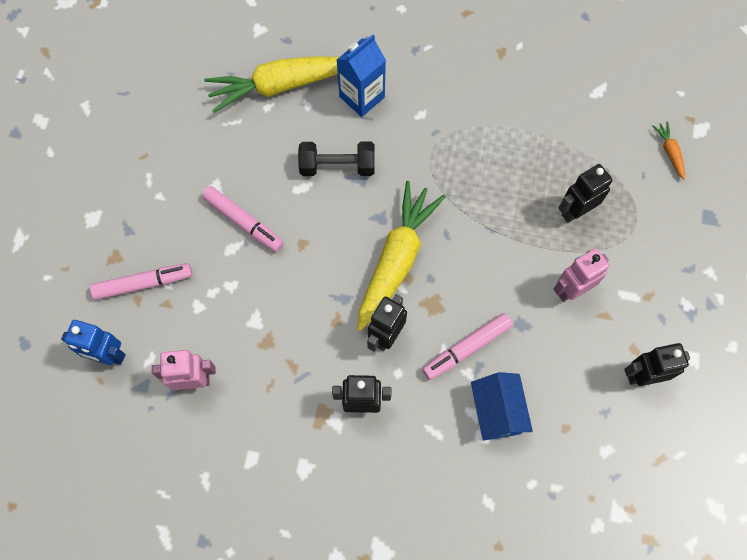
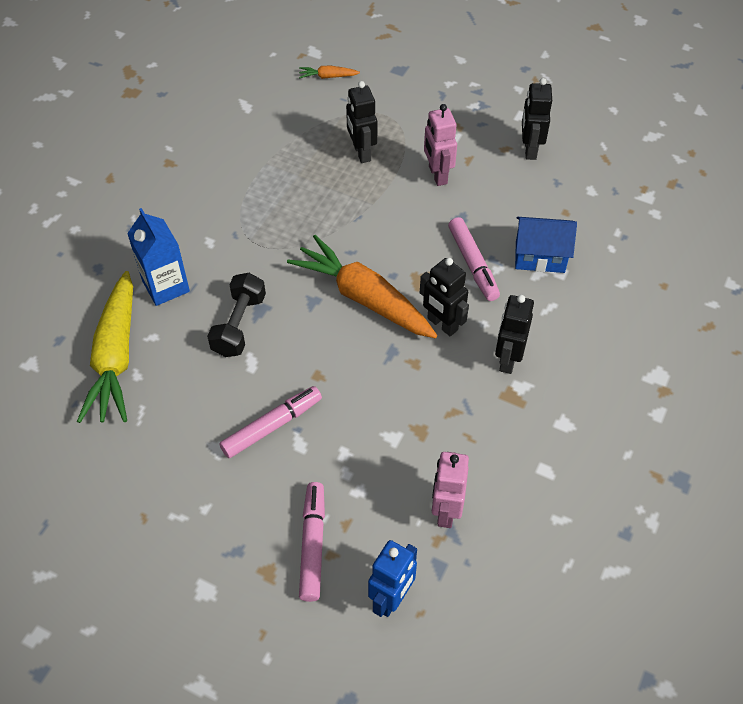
camera: 75 degrees left, 15 degrees down
yellow carrot [357,181,446,331] -> orange carrot [287,235,437,338]

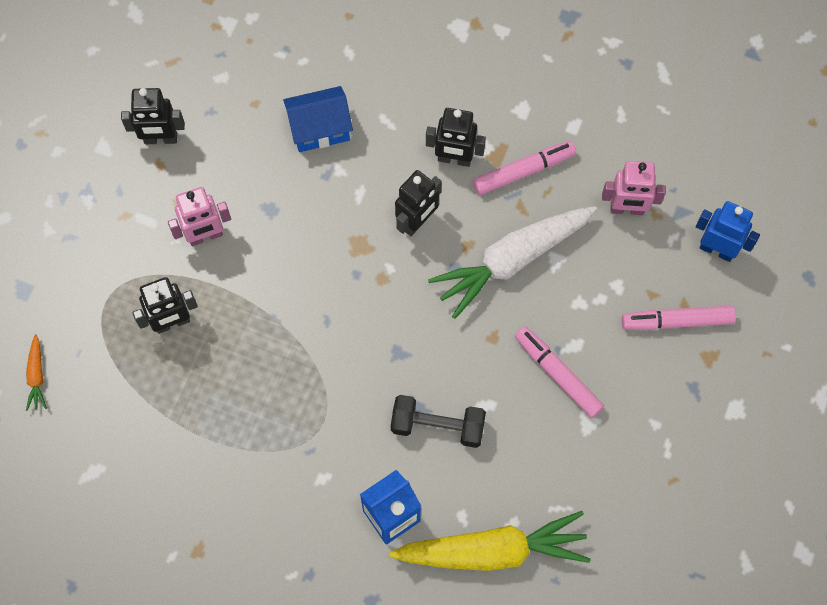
camera: 95 degrees left, 15 degrees up
orange carrot [287,235,437,338] -> none
pink marker [448,217,500,301] -> pink marker moved to [473,141,576,195]
blue house [515,217,577,273] -> blue house turned 75 degrees clockwise [283,86,353,152]
none -> white carrot [428,206,597,319]

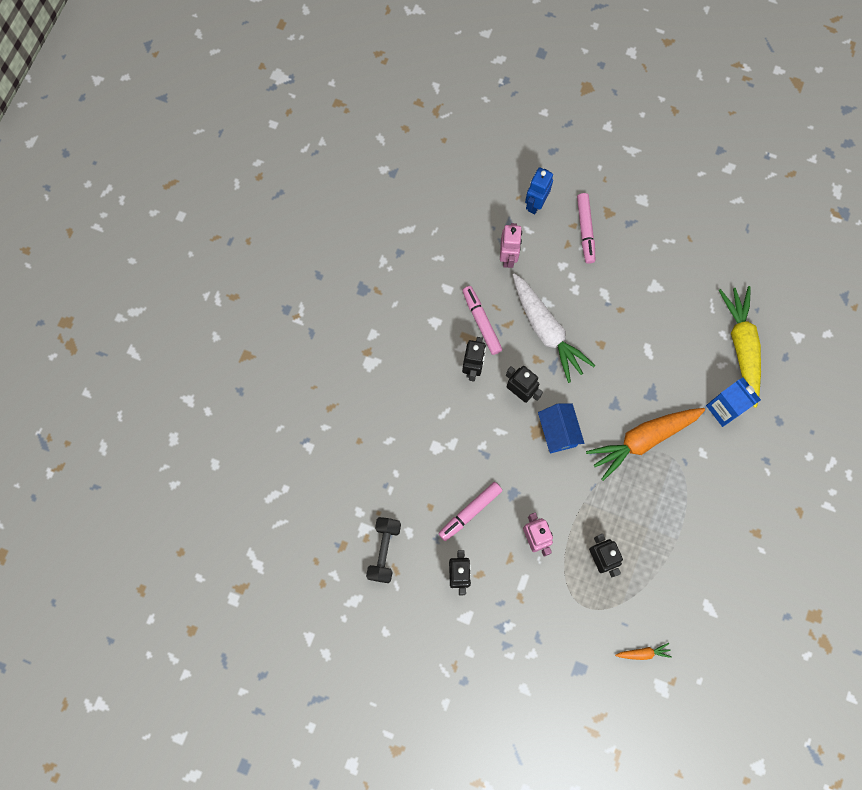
camera: 90 degrees left, 5 degrees up
blue house [283,86,353,152] -> blue house moved to [538,403,584,453]
black dumbbell [391,395,486,448] -> black dumbbell moved to [366,517,401,583]
pink marker [515,326,604,418] -> pink marker moved to [438,482,502,541]
none -> orange carrot [586,408,705,481]

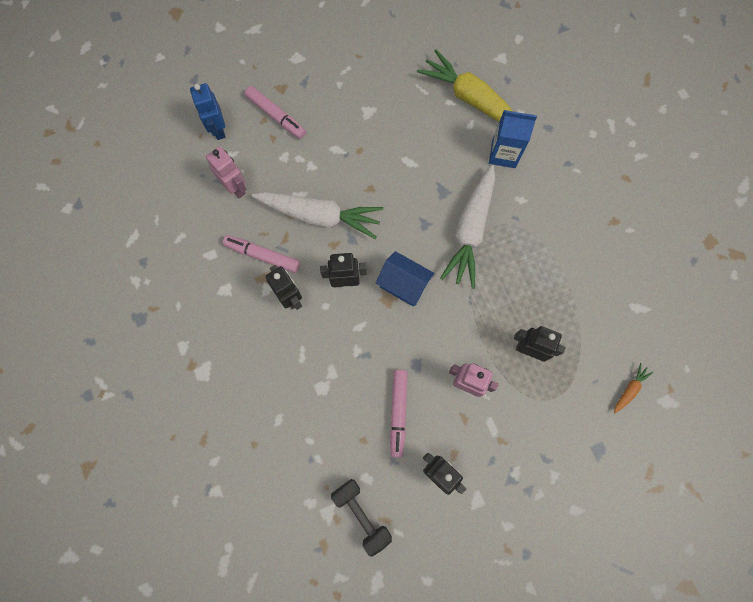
camera: 45 degrees left, 0 degrees up
orange carrot [586,408,705,481] -> white carrot [440,165,495,289]

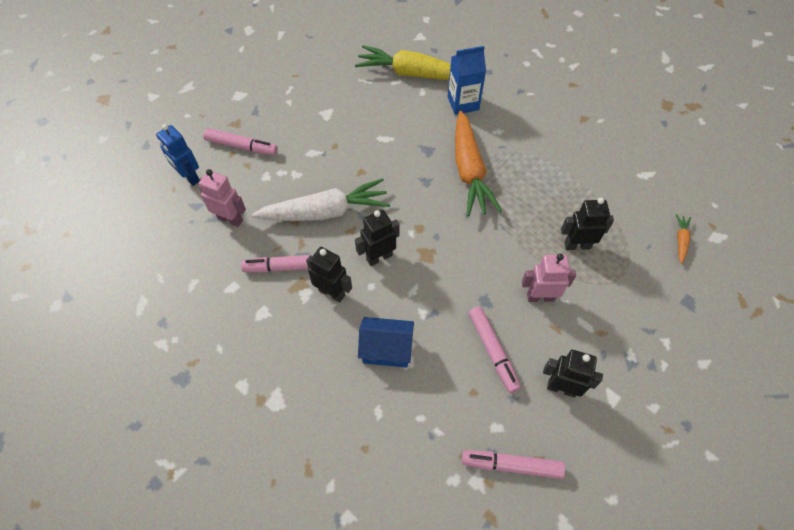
camera: 25 degrees left, 15 degrees down
black dumbbell [331,479,392,557] -> pink marker [462,450,565,479]
blue house [376,251,434,307] -> blue house moved to [358,317,414,368]
white carrot [440,165,495,289] -> orange carrot [455,111,502,216]

